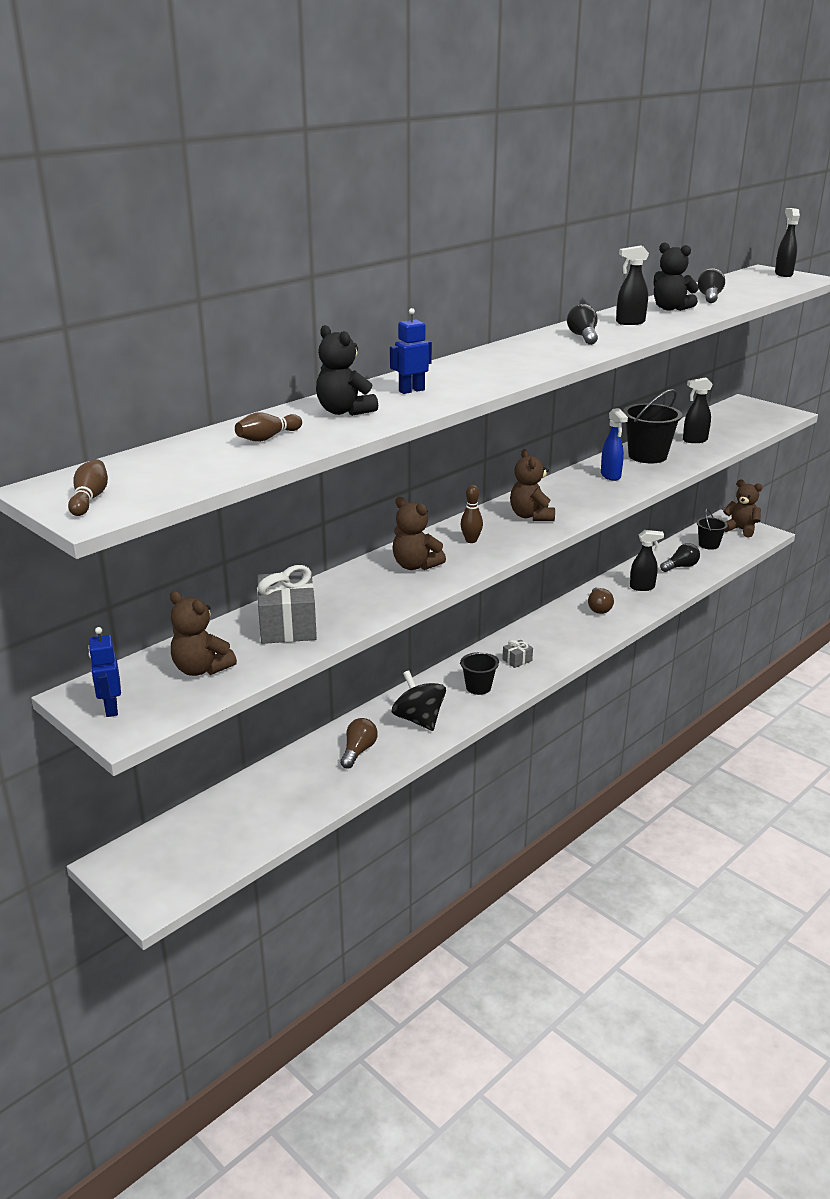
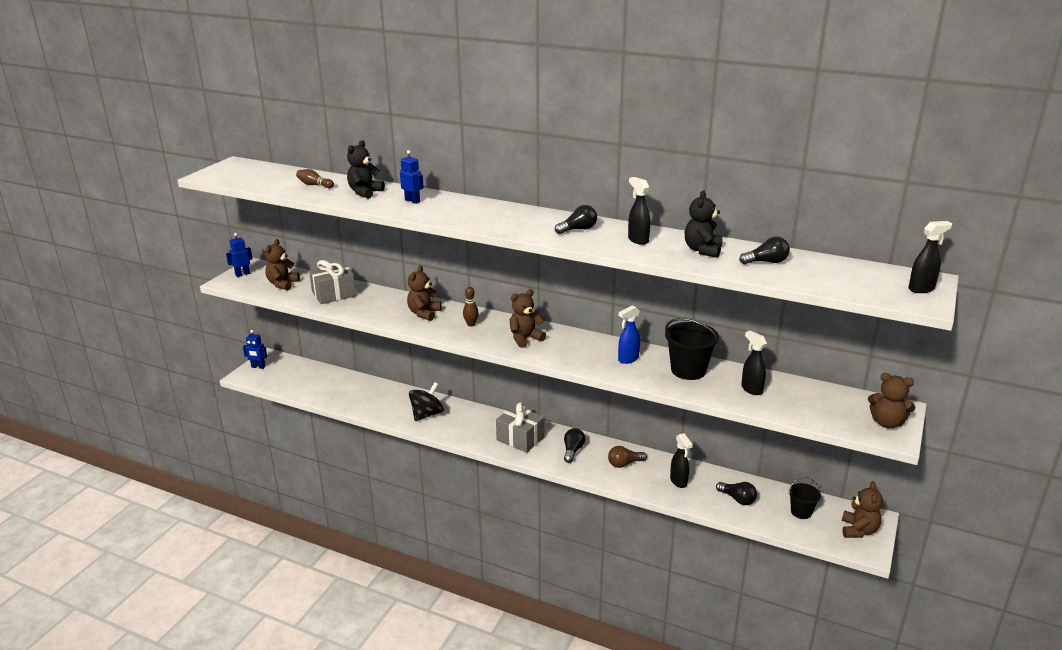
camera: 70 degrees right, 0 degrees up
brown bowling pin [68,459,108,516] -> none
brown light bulb [340,718,378,769] -> none
black bucket [460,652,499,695] -> none
grey gift [502,640,533,668] -> grey gift [496,402,545,453], size x2.14
none -> blue robot [243,330,267,369]
none -> black light bulb [564,428,585,463]
none -> brown teddy bear [868,373,915,428]

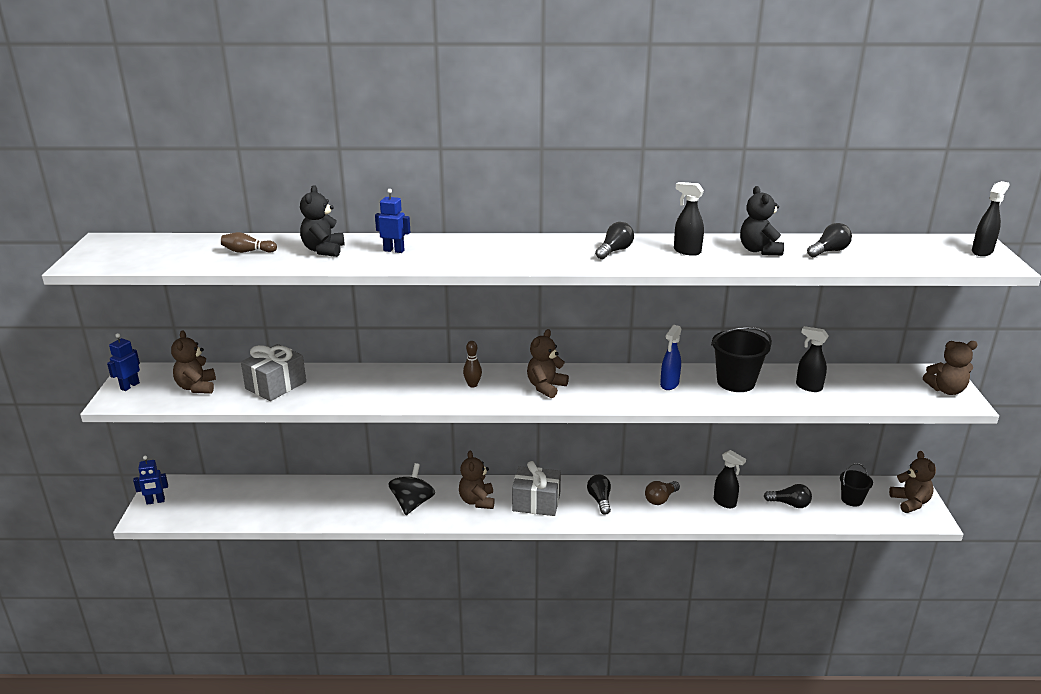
camera: 25 degrees left, 0 degrees up
brown teddy bear [407,266,441,321] -> brown teddy bear moved to [459,450,495,509]

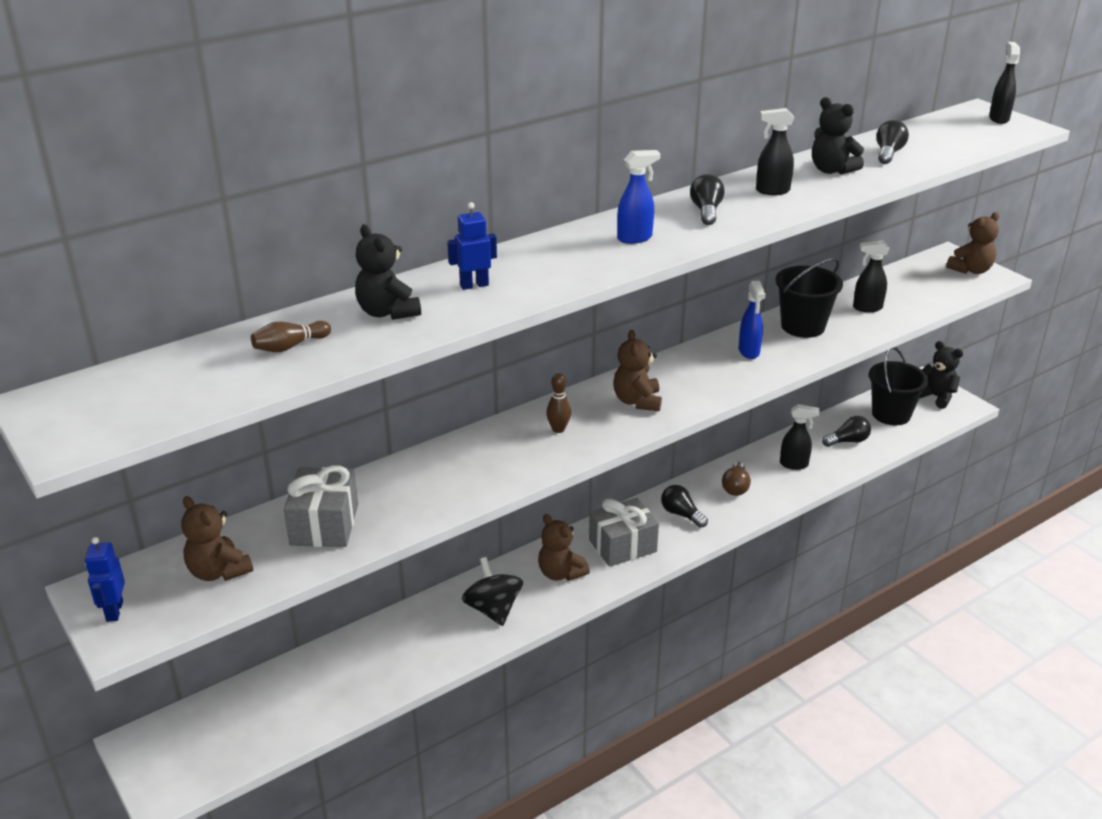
camera: 35 degrees left, 5 degrees up
blue robot [133,456,168,505] -> none
black bucket [840,463,873,507] -> black bucket [869,347,929,425], size x1.67
brown teddy bear [889,451,936,513] -> black teddy bear [920,341,963,409]
none -> blue spray bottle [617,150,660,244]

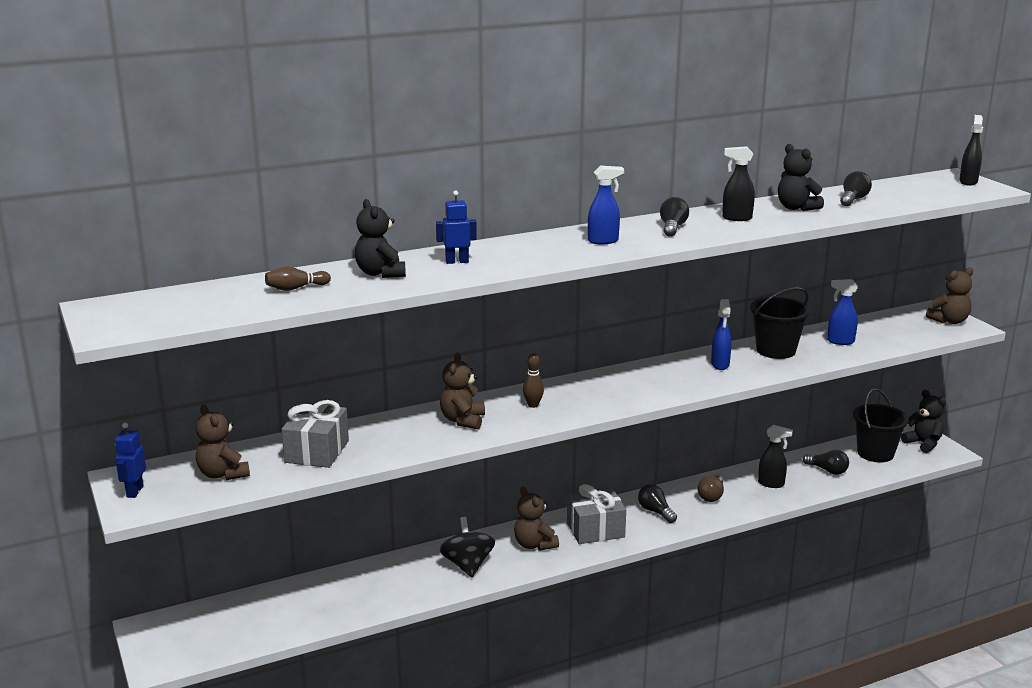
camera: 10 degrees right, 10 degrees down
brown teddy bear [613,330,662,411] -> brown teddy bear moved to [440,353,485,429]
black light bulb [822,416,871,447] -> black light bulb turned 45 degrees clockwise [803,450,849,475]
black spray bottle [853,240,890,312] -> blue spray bottle [827,279,858,345]

